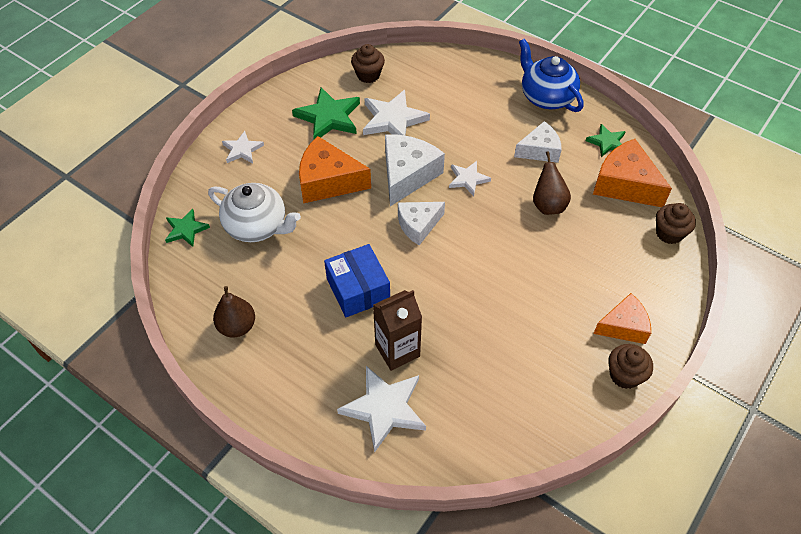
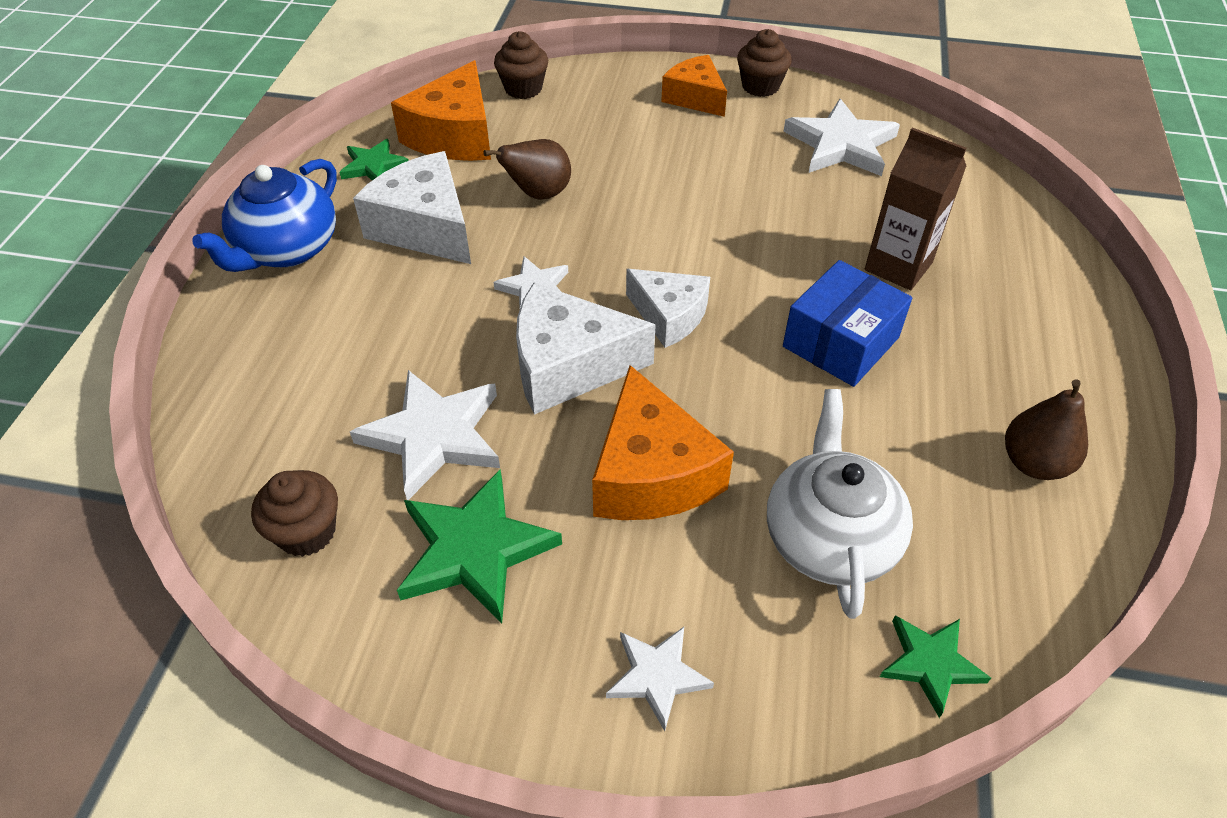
camera: 115 degrees left, 5 degrees down
white star [337,366,426,453] -> white star moved to [783,99,900,176]
white cheese [514,121,562,163] -> white cheese [353,151,471,264], size x1.52

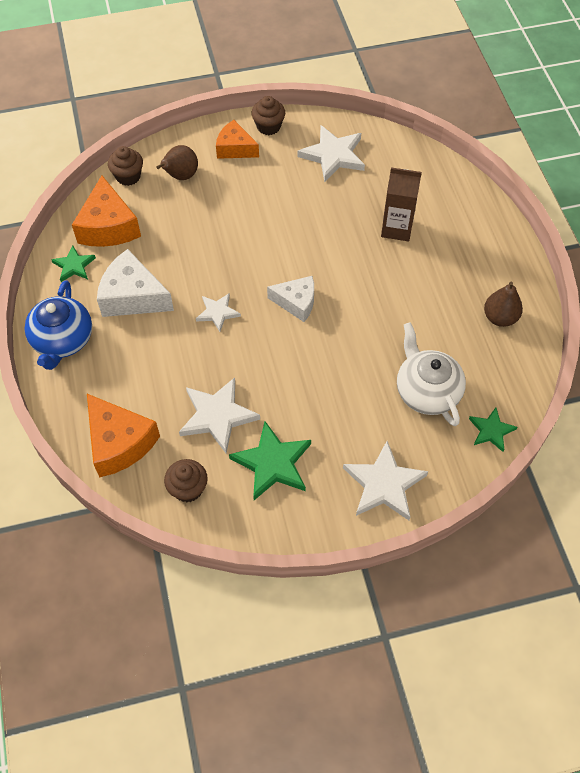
camera: 25 degrees left, 10 degrees up
brown pear [483,139,571,200] -> brown pear moved to [156,145,198,180]
white cheese [516,283,656,415] -> none
orange cheese [592,365,734,520] -> orange cheese moved to [87,394,160,478]
white star [606,627,714,731] -> white star [343,441,428,520], size x1.71
blue box [783,260,912,387] -> none

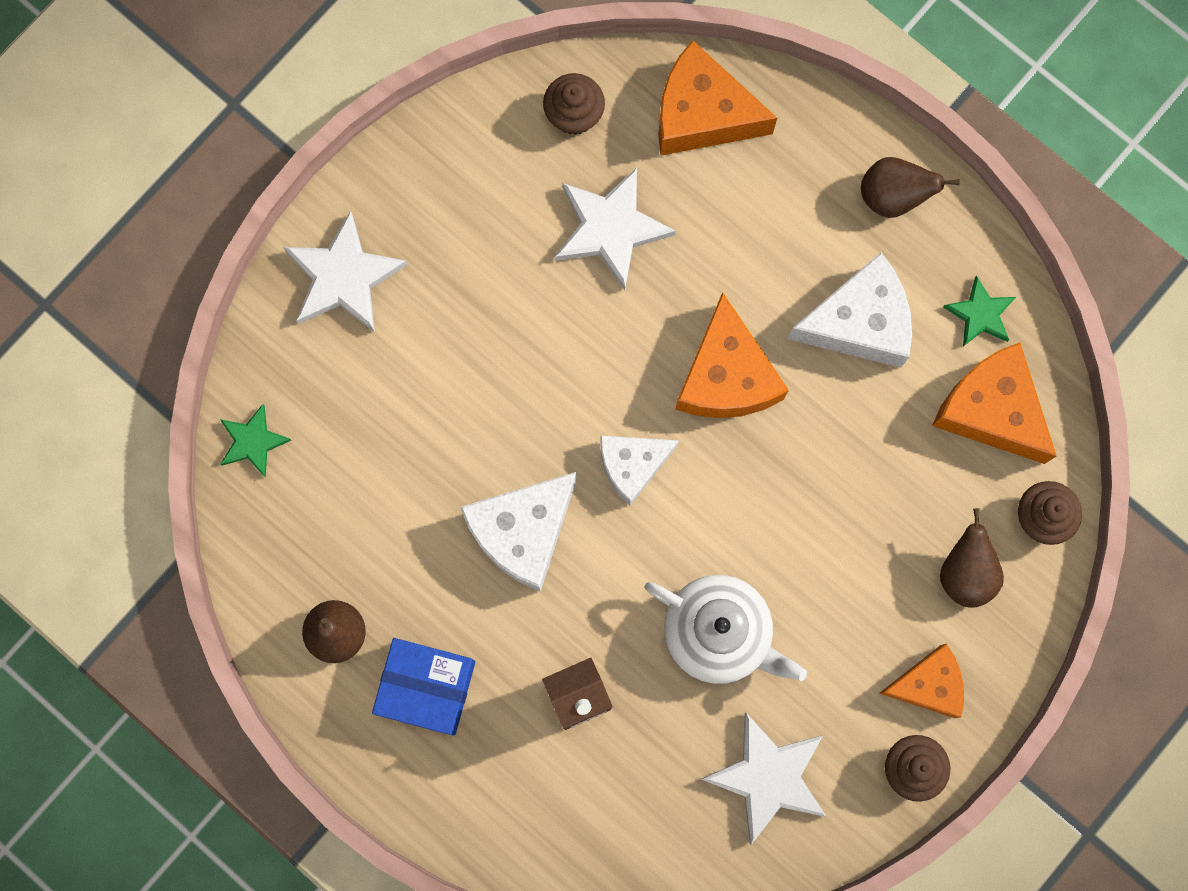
camera: 145 degrees right, 20 degrees up
blue teapot [25,280,92,370] -> brown pear [861,157,960,218]
white star [196,293,241,332] -> orange cheese [675,292,789,418]
green star [229,421,311,500] -> none
white teapot [397,322,466,426] -> white teapot moved to [645,575,807,684]
none -> blue box [372,638,475,735]
none -> white cheese [460,472,577,592]

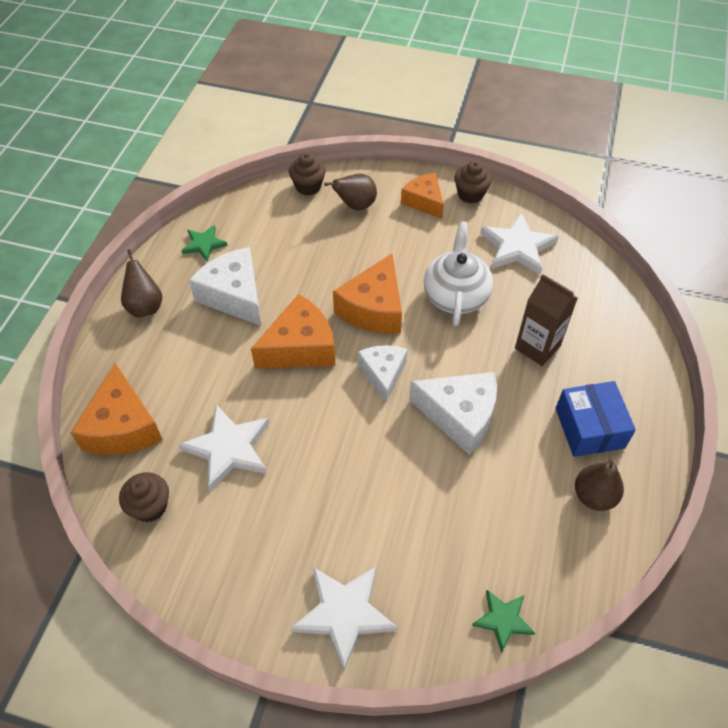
camera: 115 degrees left, 25 degrees down
white cheese [600,436,679,506] -> white cheese turned 135 degrees counterclockwise [358,345,408,403]
orange cheese [932,342,1056,464] -> orange cheese moved to [333,254,402,334]

